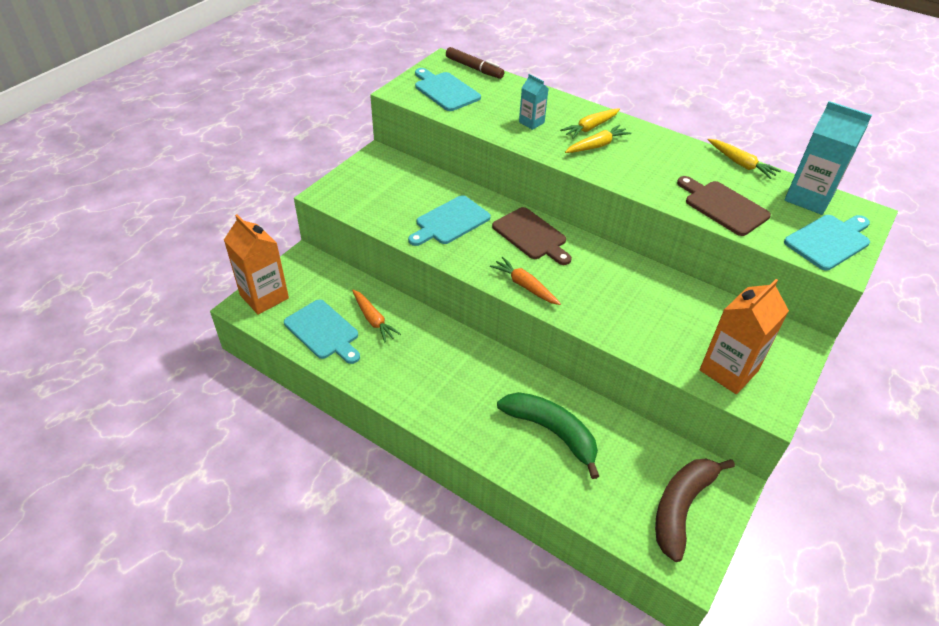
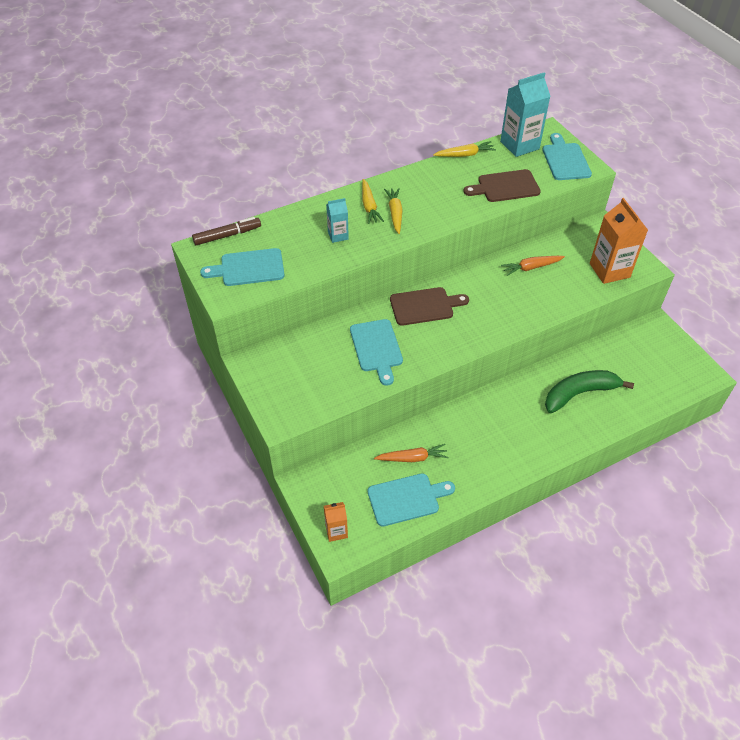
camera: 60 degrees left, 5 degrees up
orange carton [224,215,289,315] -> orange carton [324,502,348,542], size x0.54
orange carrot [490,257,561,305] -> orange carrot moved to [501,256,565,276]
brown banana [655,459,735,562] -> none

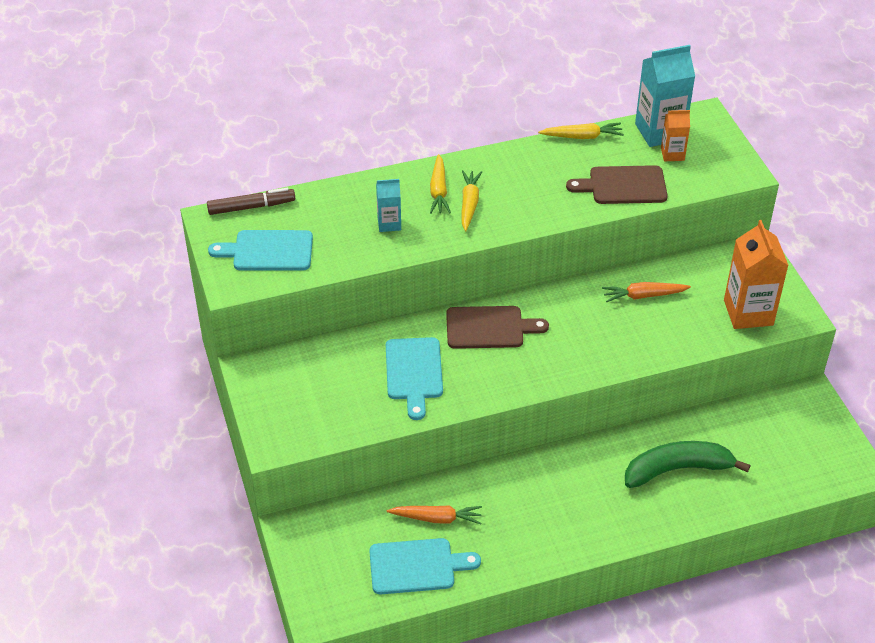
camera: 10 degrees right, 5 degrees down
orange carton [324,502,348,542] -> orange carton moved to [661,110,690,161]
turquoise cutting board [542,133,592,180] -> none

